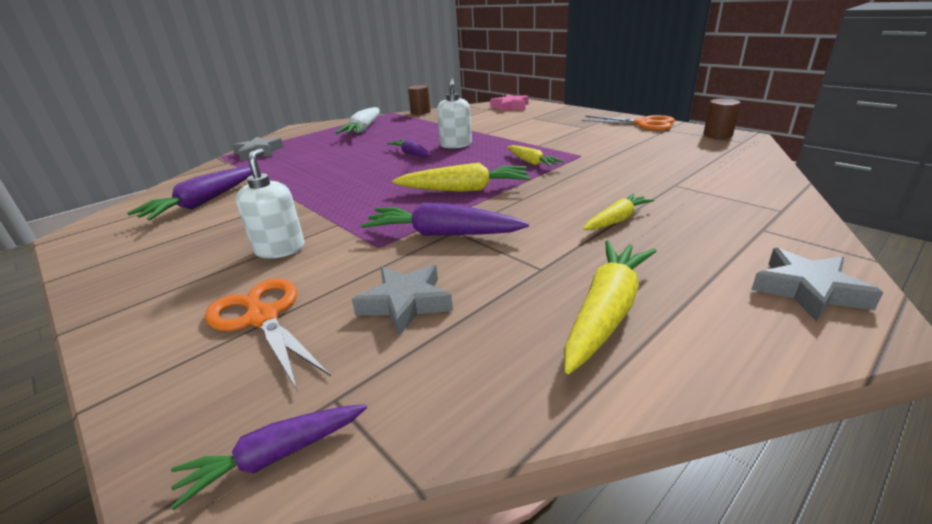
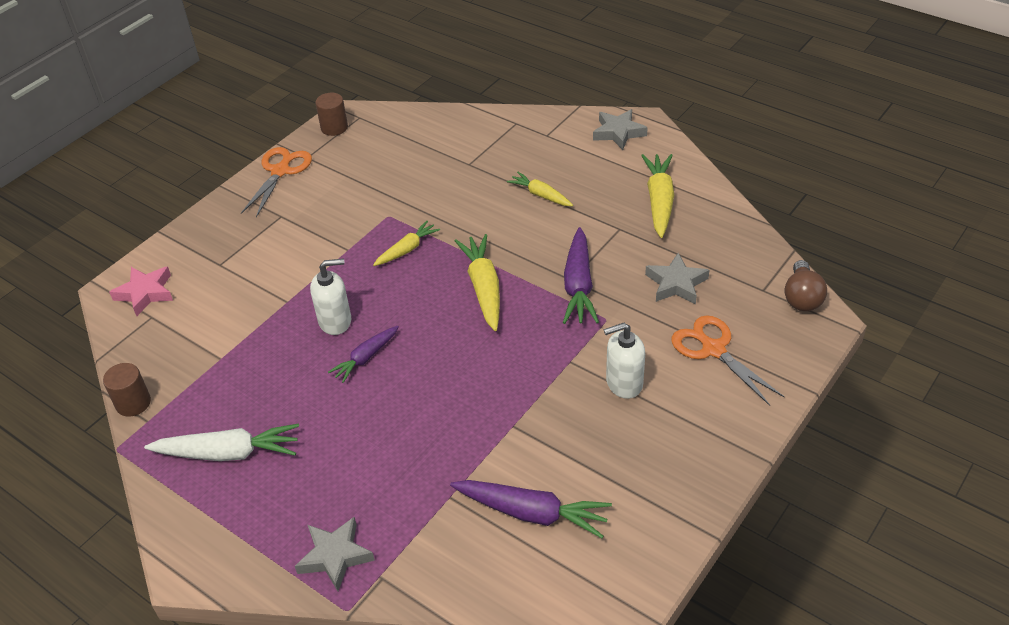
camera: 100 degrees left, 15 degrees up
purple carrot [171,404,367,510] -> brown light bulb [785,260,827,311]
orange scissors [205,279,331,390] -> orange scissors turned 105 degrees clockwise [672,315,785,406]
yellow carrot [564,241,656,374] -> yellow carrot turned 75 degrees clockwise [641,154,674,238]

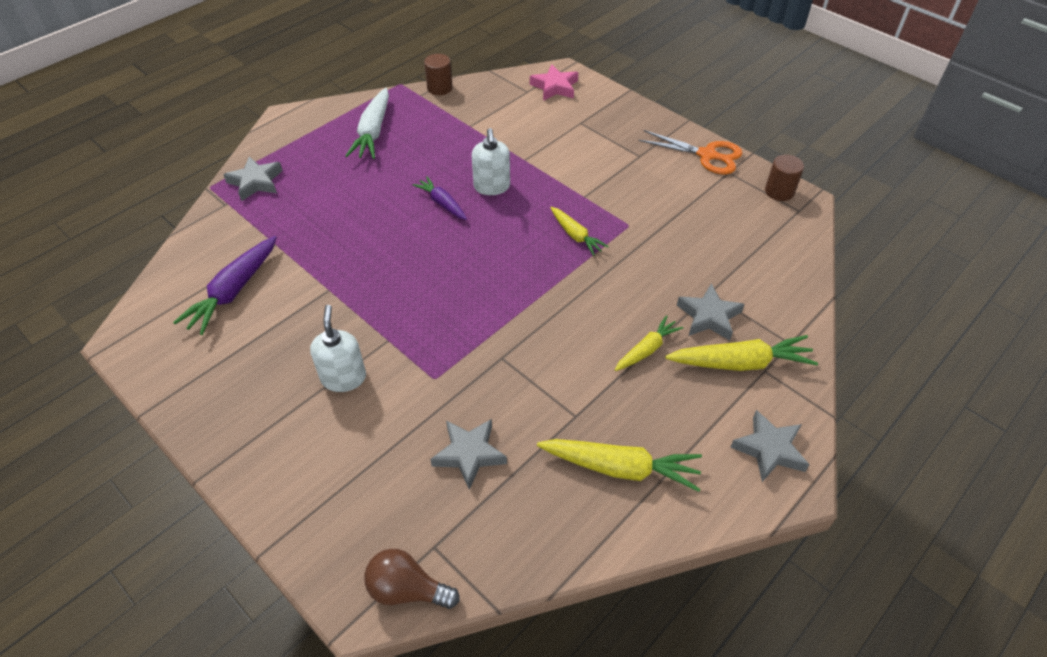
camera: 95 degrees right, 5 degrees up
yellow carrot [455,234,500,331] -> yellow carrot moved to [665,335,818,371]
purple carrot [563,227,599,324] -> none
orange scissors [672,315,785,406] -> none
none -> grey star [677,283,745,340]

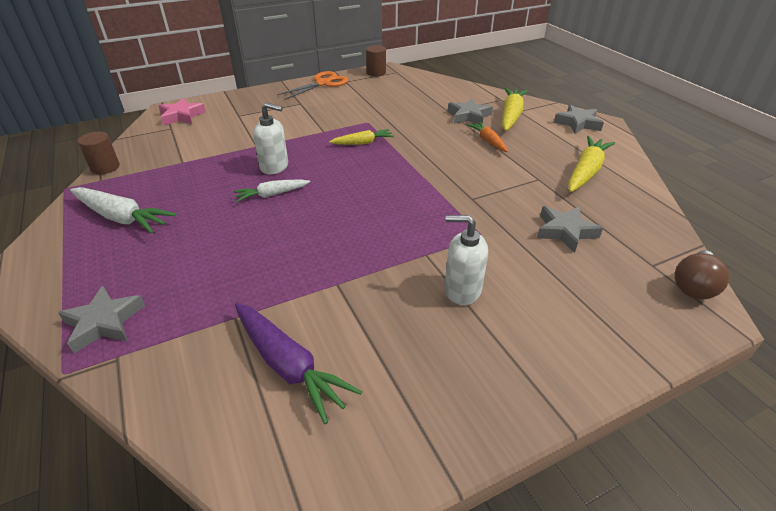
camera: 70 degrees left, 10 degrees down
purple carrot [412,176,467,220] -> white carrot [233,180,310,202]
yellow carrot [615,315,683,371] -> orange carrot [466,121,508,152]

